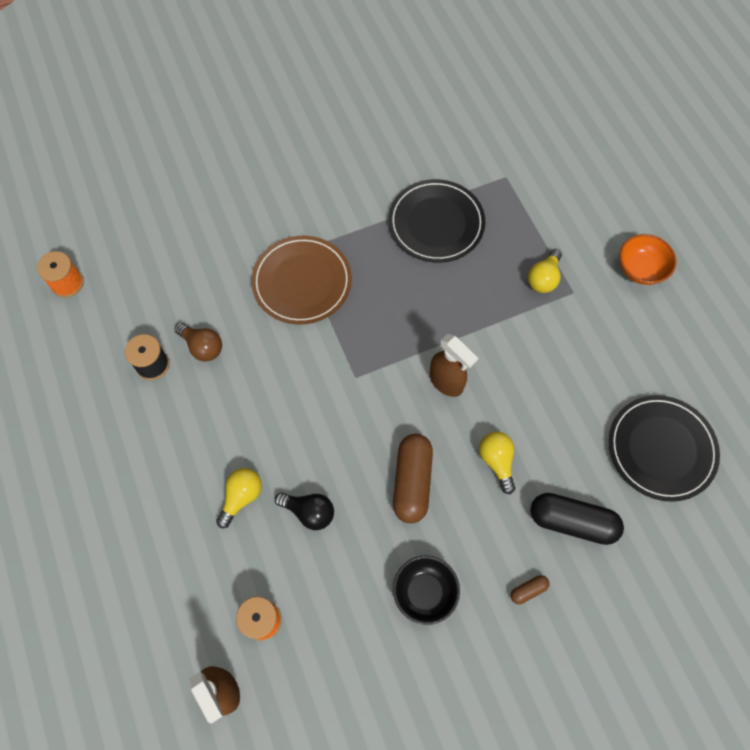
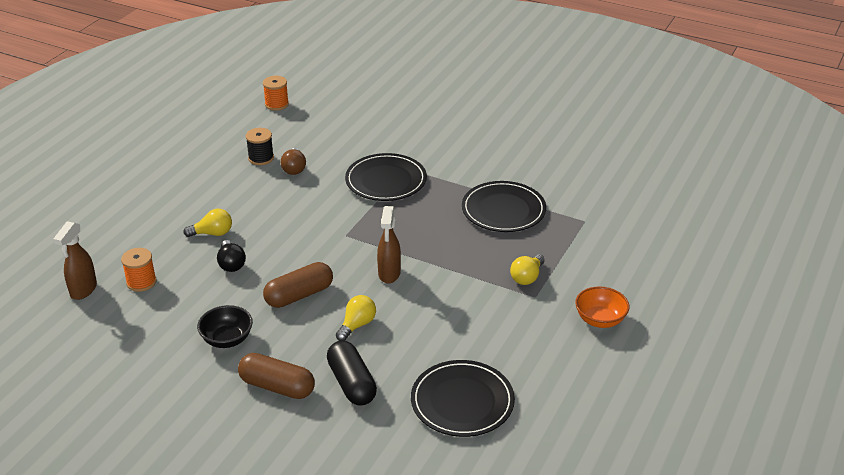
camera: 50 degrees right, 30 degrees down
brown plate [251,236,352,325] -> black plate [345,153,427,201]
brown capsule [510,575,550,604] -> brown capsule [238,353,315,399], size x2.23
yellow light bulb [528,249,562,293] -> yellow light bulb turned 45 degrees counterclockwise [510,254,545,285]

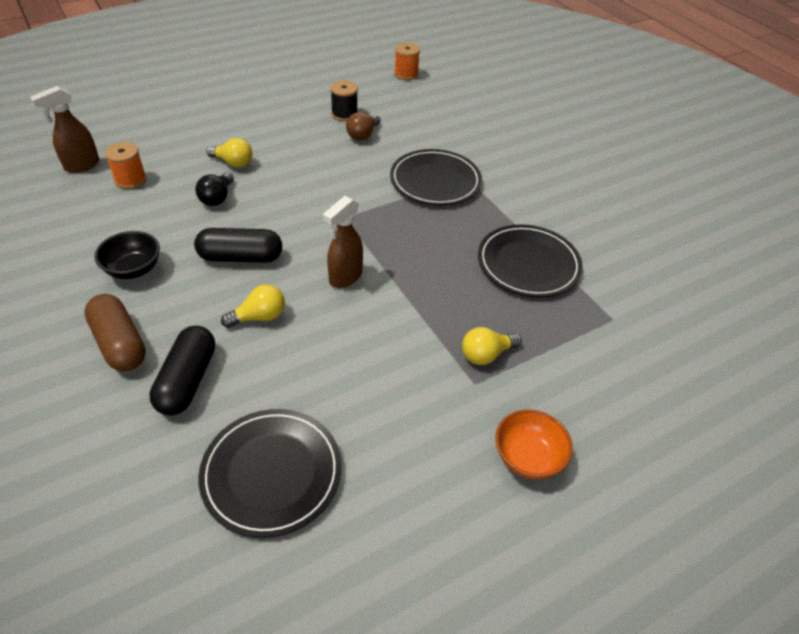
camera: 30 degrees right, 10 degrees up
brown capsule [263,262,333,308] -> black capsule [194,228,282,263]

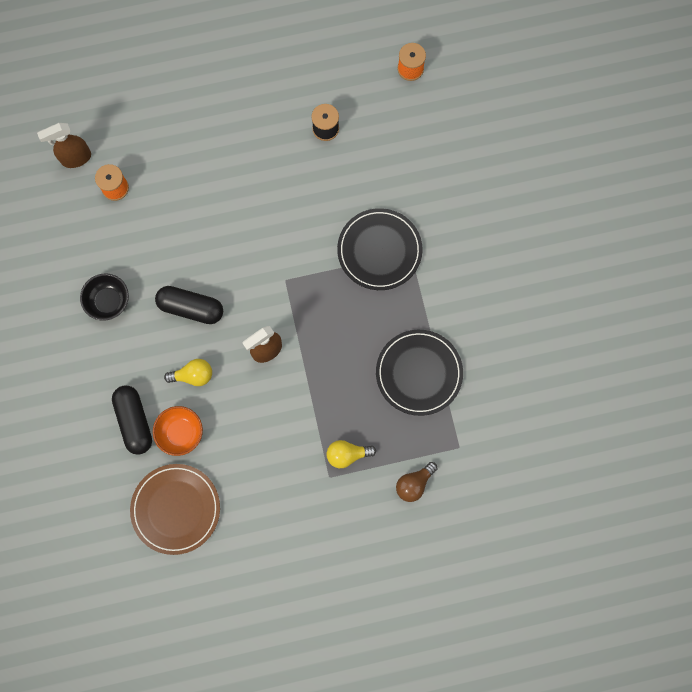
camera: 20 degrees right, 30 degrees up
brown capsule [84,294,146,371] -> none
black capsule [149,326,215,416] -> black capsule turned 45 degrees counterclockwise [112,385,152,455]
black light bulb [195,172,234,206] -> none
black plate [199,409,342,538] -> brown plate [130,464,220,555]
yellow light bulb [206,138,252,168] -> none
brown light bulb [346,112,380,141] -> brown light bulb moved to [396,462,438,502]
orange bowl [495,409,573,479] -> orange bowl moved to [153,406,203,456]

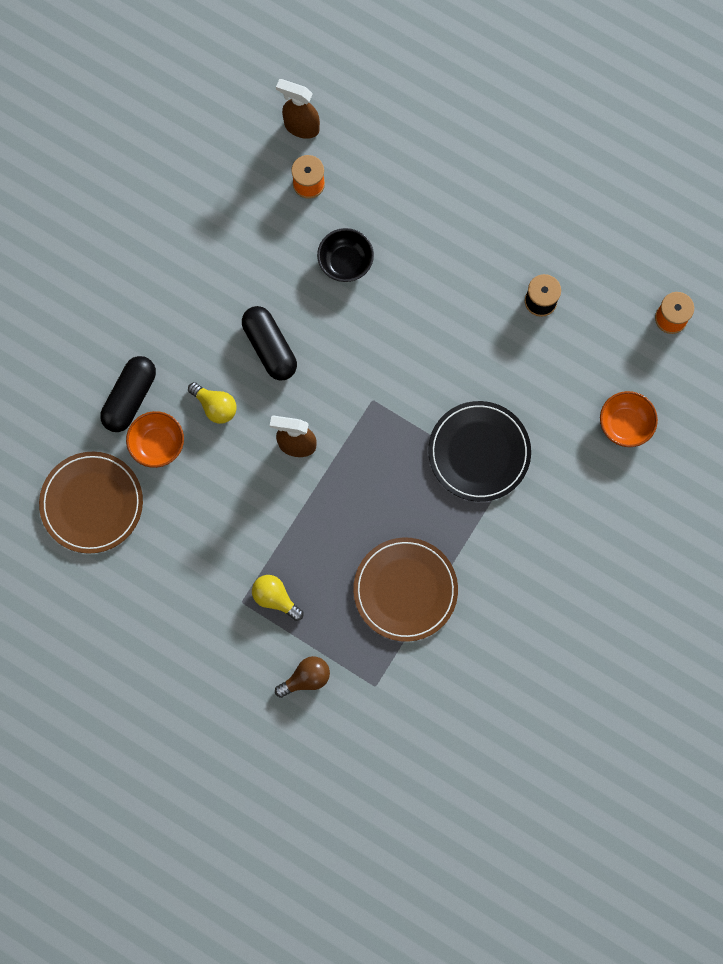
camera: 45 degrees right, 0 degrees up
black bowl [80,273,129,321] -> black bowl moved to [317,228,374,282]
black plate [376,330,463,416] -> brown plate [353,538,458,642]
brown light bulb [396,462,438,502] -> brown light bulb turned 150 degrees clockwise [275,656,330,698]
none -> orange bowl [600,391,658,447]

